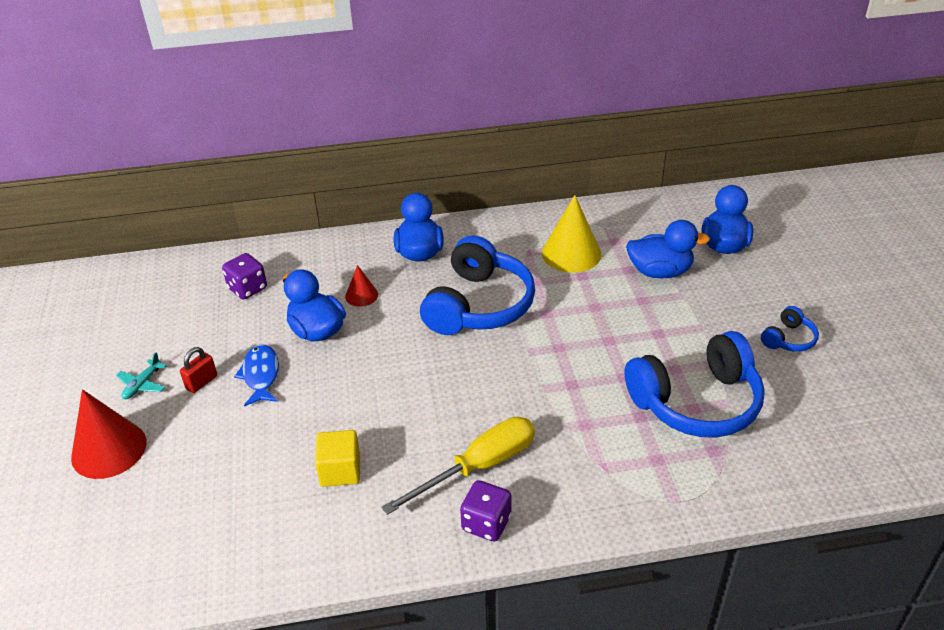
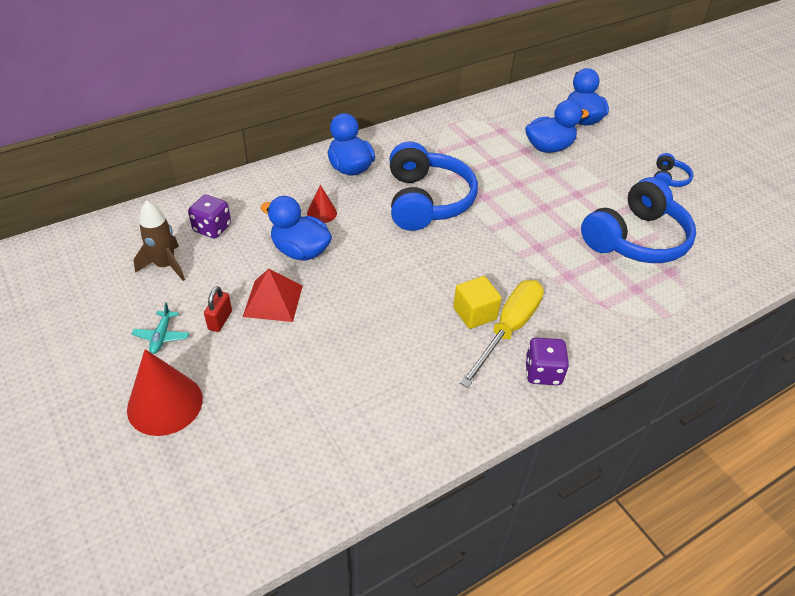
camera: 25 degrees left, 5 degrees up
blue fish [234,344,279,406] -> red pyramid [243,269,303,322]
yellow cube [315,430,360,487] -> yellow cube moved to [453,276,502,329]
yellow cone [542,195,601,273] -> none
none -> brown rocket [133,200,185,281]

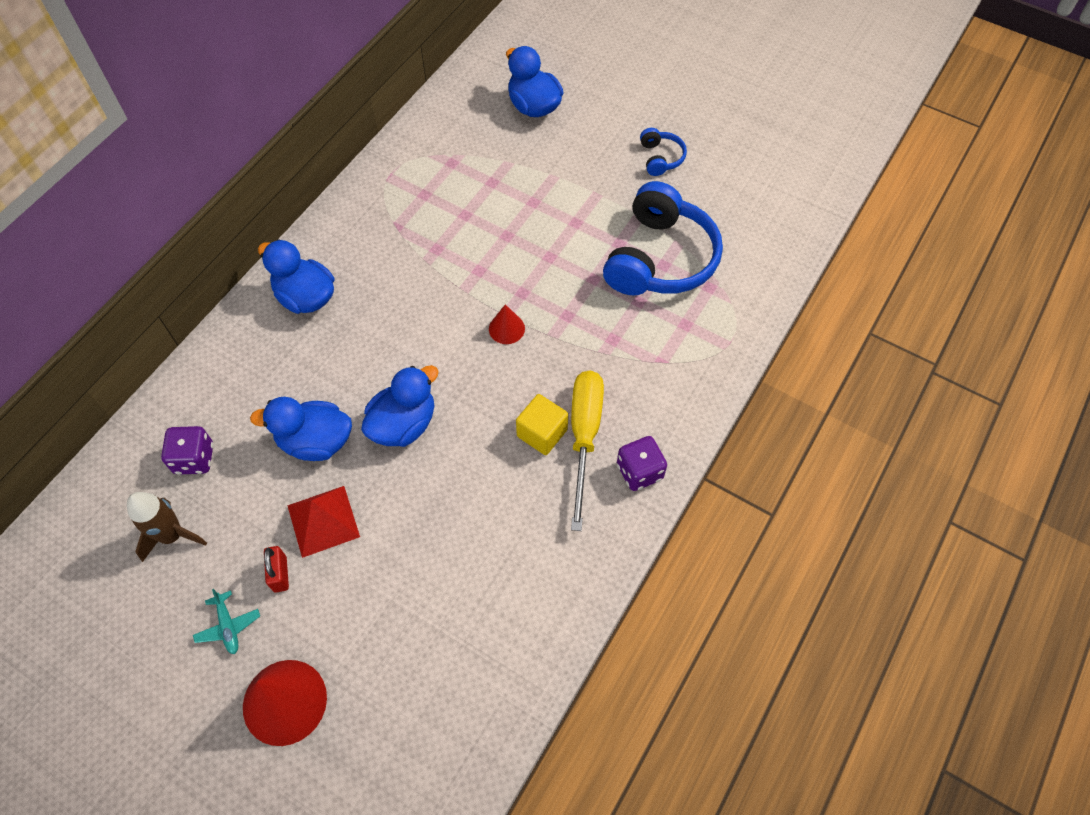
camera: 25 degrees left, 15 degrees up
red cone [307,185,337,223] -> red cone moved to [489,304,525,344]
blue headphones [389,141,478,231] -> none
blue duck [525,100,589,153] -> blue duck moved to [361,365,439,447]

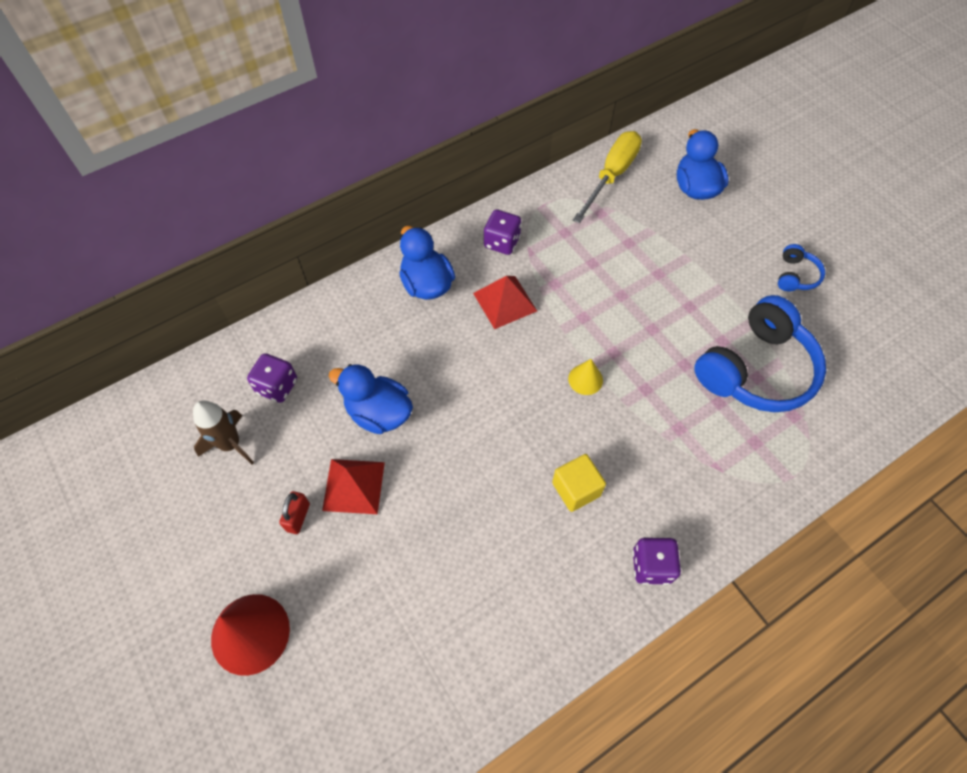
camera: 25 degrees right, 0 degrees up
turquoise plane [193,589,260,654] -> none
blue duck [361,365,439,447] -> none
red cone [489,304,525,344] -> yellow cone [568,359,603,395]
yellow screwdriver [571,370,604,531] -> yellow screwdriver moved to [573,131,642,224]
none -> red pyramid [473,276,537,329]
none -> purple dice [484,210,521,255]

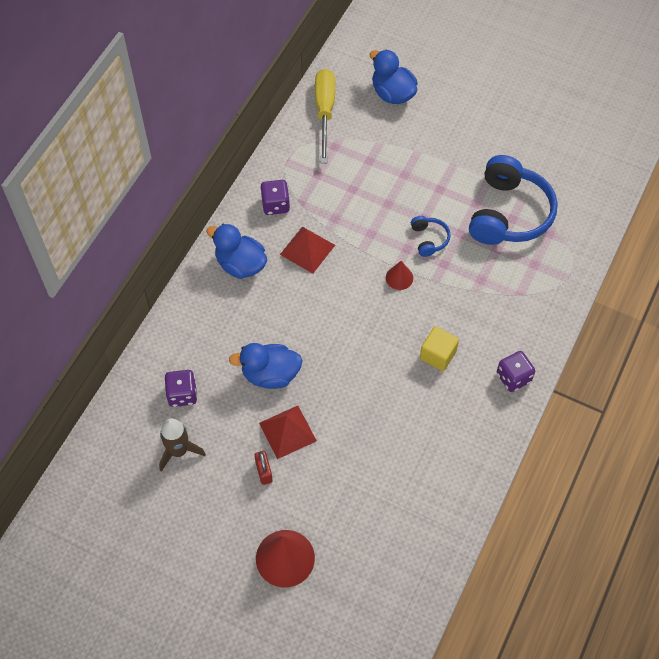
camera: 30 degrees left, 0 degrees up
yellow cone [568,359,603,395] -> red cone [386,261,413,290]
blue headphones [778,244,825,291] -> blue headphones moved to [411,216,451,257]

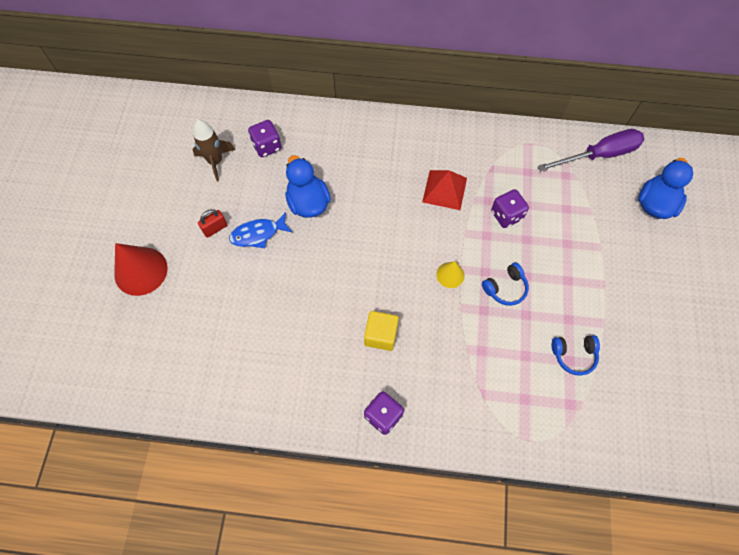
camera: 70 degrees right, 5 degrees up
blue duck [206,224,267,279] -> none
red pyramid [259,406,317,459] -> blue fish [229,212,293,248]
purple dice [260,180,290,215] -> purple dice moved to [491,189,529,228]
yellow screwdriver [315,69,335,163] -> purple screwdriver [537,129,644,172]
red cone [386,261,413,290] -> yellow cone [436,261,464,288]
blue headphones [469,155,558,245] -> blue headphones [552,335,600,376], size x0.45

